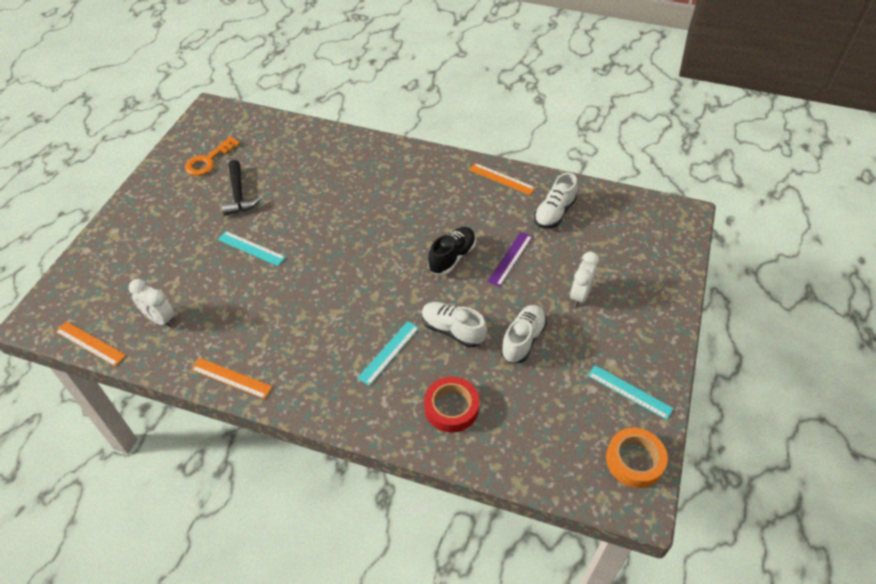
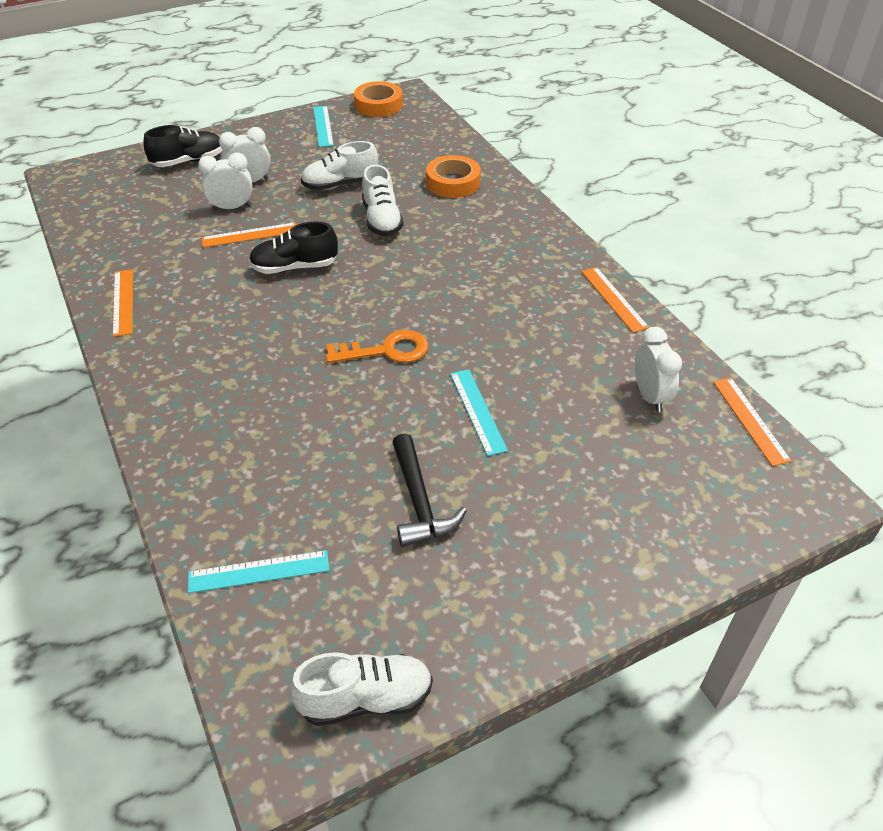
camera: 135 degrees left, 5 degrees down
orange key [185,137,240,176] -> orange key moved to [326,330,428,363]
black hammer [221,160,261,216] -> black hammer turned 135 degrees clockwise [392,433,467,547]
turquoise ruler [357,321,419,386] -> turquoise ruler moved to [188,550,329,593]
red tape [424,377,479,433] -> orange tape [426,155,481,198]
purple ruler [488,232,533,287] -> orange ruler [201,222,297,248]
white shoe [534,173,578,228] -> white shoe moved to [289,652,433,726]
none -> black shoe [143,125,223,167]
none -> white clock [198,152,253,211]

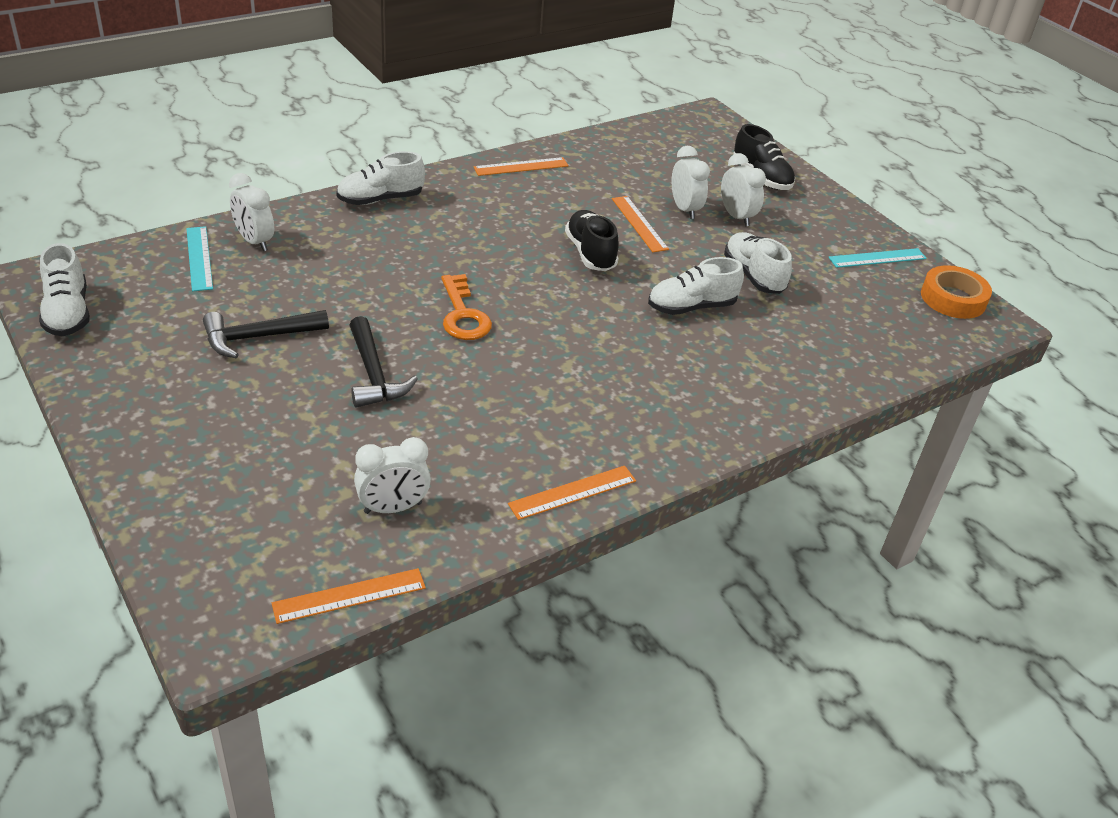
camera: 80 degrees right, 5 degrees down
orange tape [426,155,481,198] -> none
turquoise ruler [450,369,508,456] -> black hammer [349,316,418,408]
none -> white clock [229,173,274,251]
none -> white shoe [336,151,425,205]

